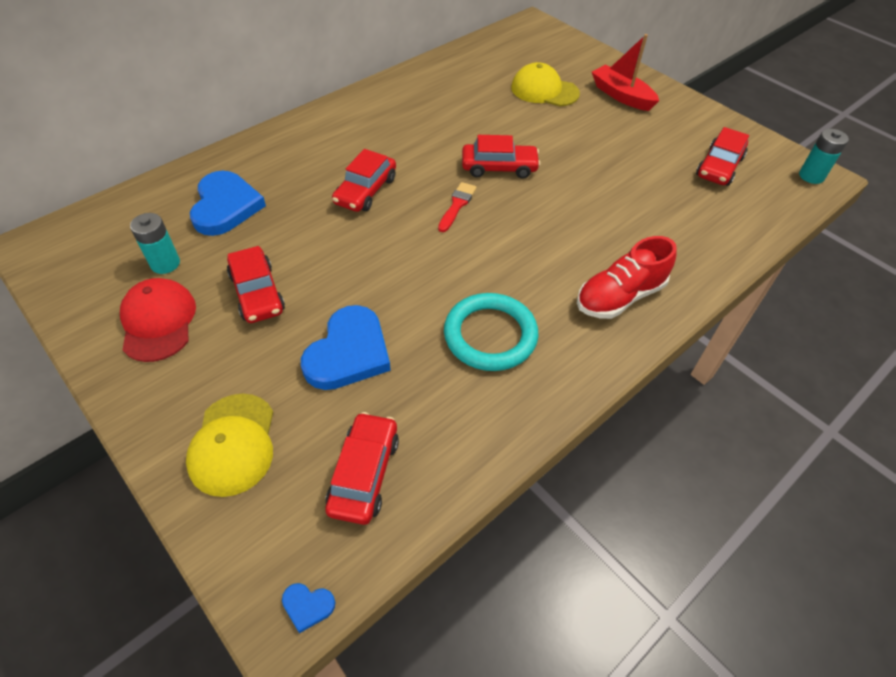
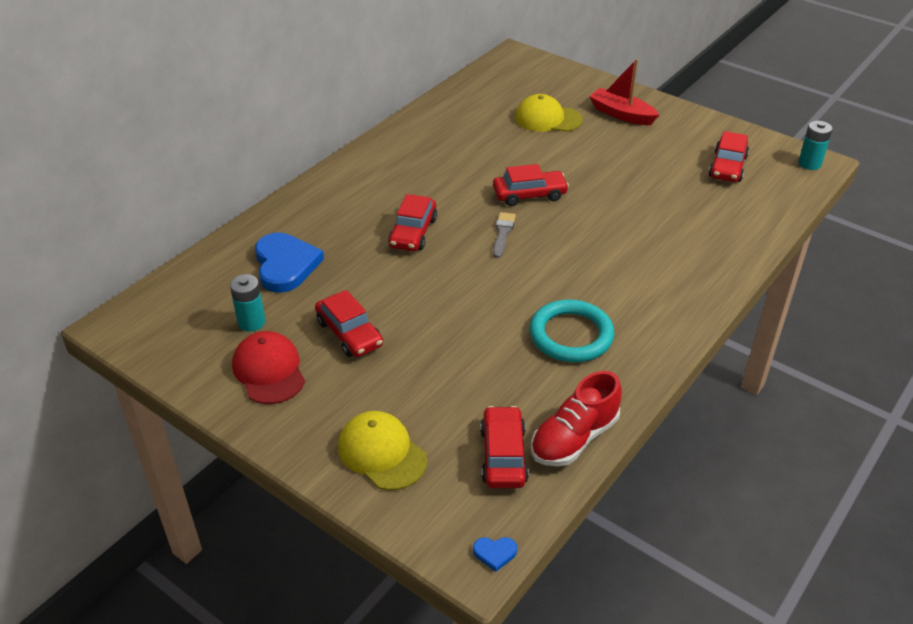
camera: 10 degrees left, 10 degrees down
yellow cap [186,394,273,497] -> yellow cap turned 150 degrees clockwise [338,411,428,491]
blue heart [301,305,391,390] -> none
red brush [438,182,477,232] -> grey brush [493,212,516,258]
red shoe [577,236,677,319] -> red shoe moved to [531,371,622,466]

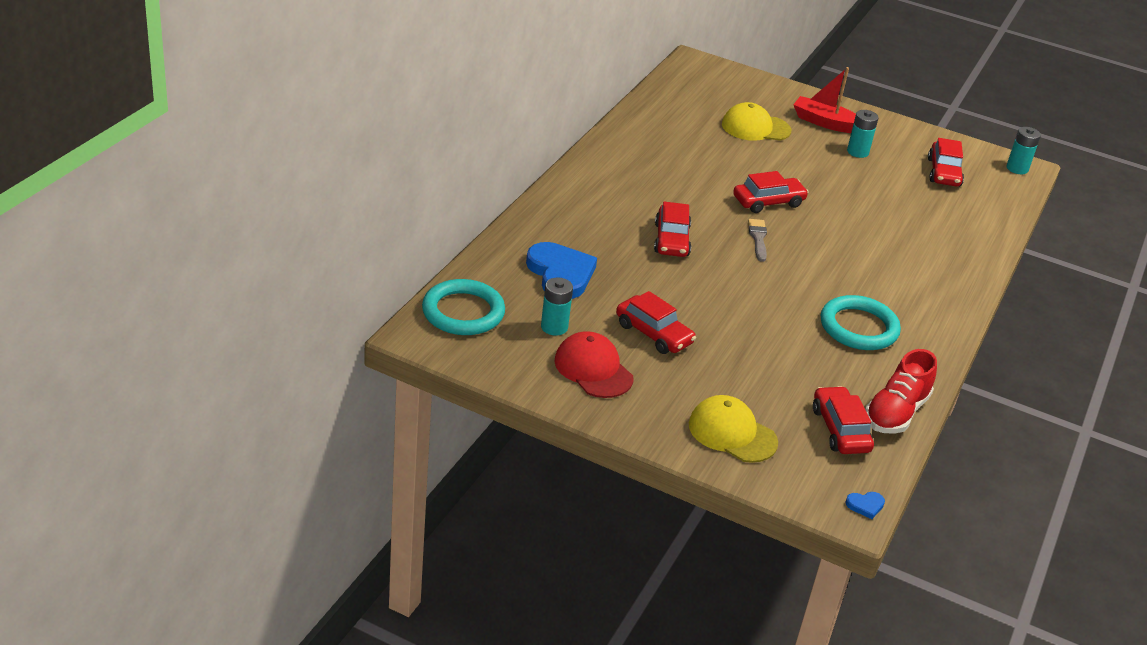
camera: 15 degrees left, 5 degrees down
none -> turquoise ring [422,279,505,335]
none -> turquoise battery [847,110,879,158]

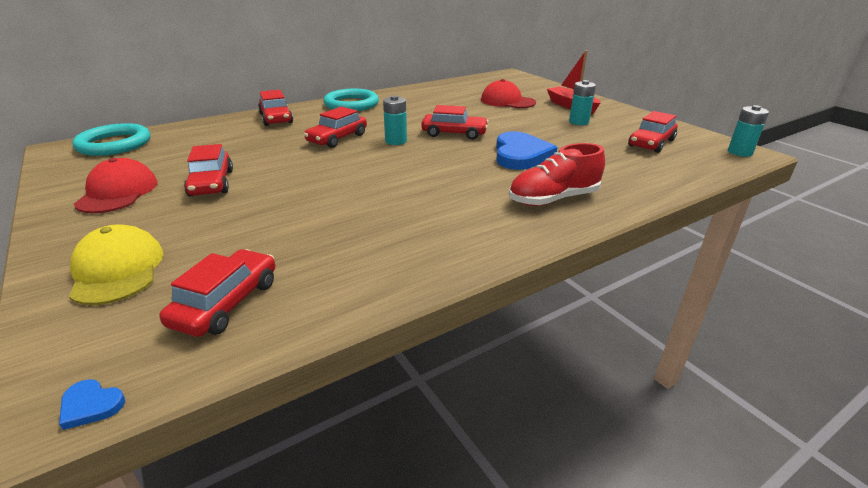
camera: 35 degrees right, 5 degrees down
blue heart [526,242,597,299] -> blue heart moved to [496,131,558,170]
turquoise battery [541,277,573,336] -> turquoise battery moved to [383,95,407,145]
yellow cap [722,102,791,141] -> red cap [481,79,536,108]
grey brush [748,219,767,262] -> none
turquoise ring [821,295,901,350] -> turquoise ring moved to [323,89,379,111]
red shoe [865,349,937,434] -> red shoe moved to [509,143,605,206]
none -> red car [258,90,293,126]

